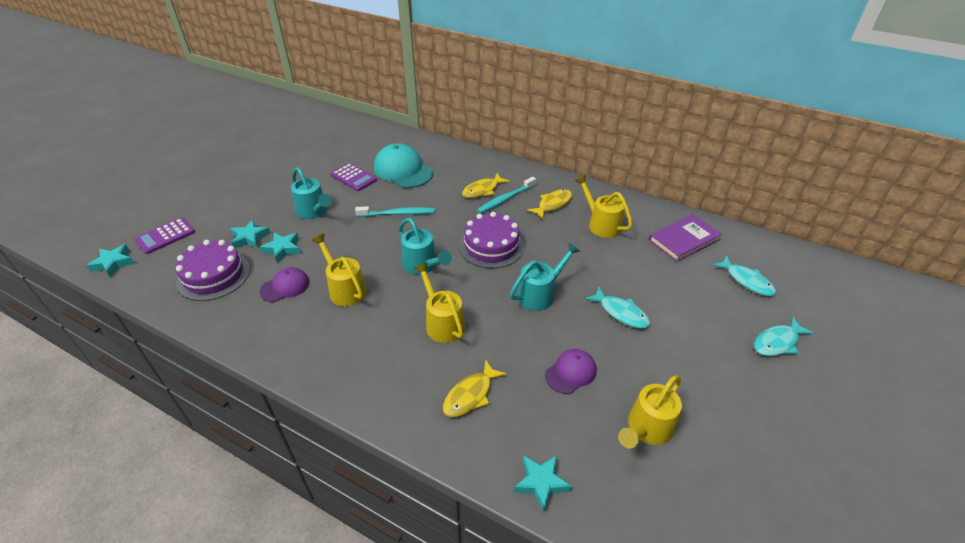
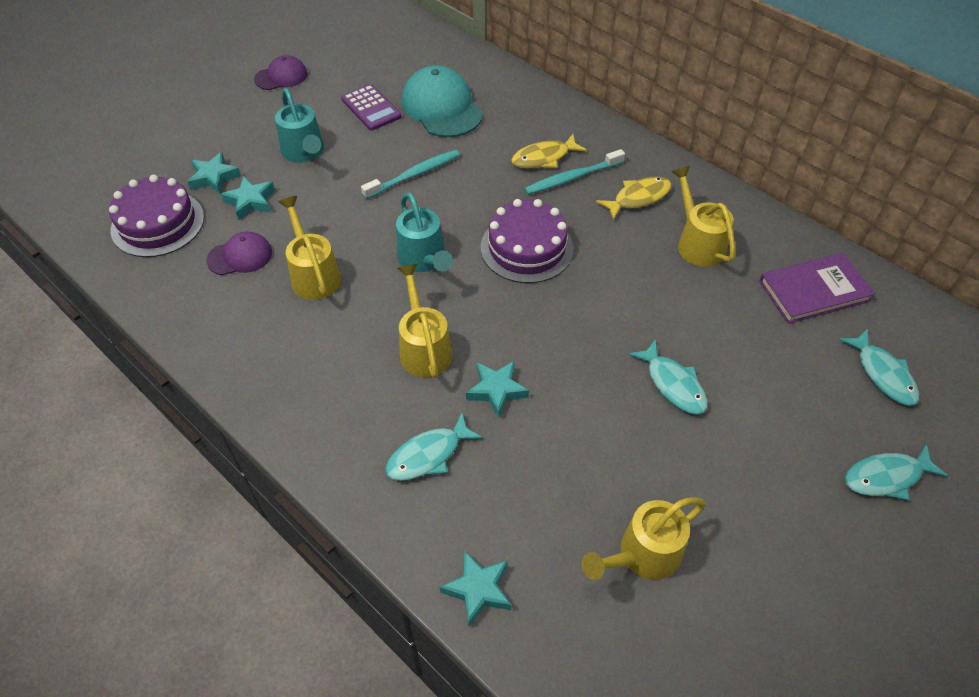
camera: 15 degrees right, 10 degrees up
turquoise star [86,244,134,277] -> turquoise star moved to [466,361,529,418]
purple calculator [135,218,195,254] -> none
turquoise toothbrush [355,206,435,217] -> turquoise toothbrush turned 45 degrees counterclockwise [361,150,460,199]
yellow fish [443,360,507,417] -> turquoise fish [385,413,483,481]
turquoise watering can [510,243,580,311] -> none
purple cap [545,349,596,394] -> purple cap moved to [254,55,308,90]

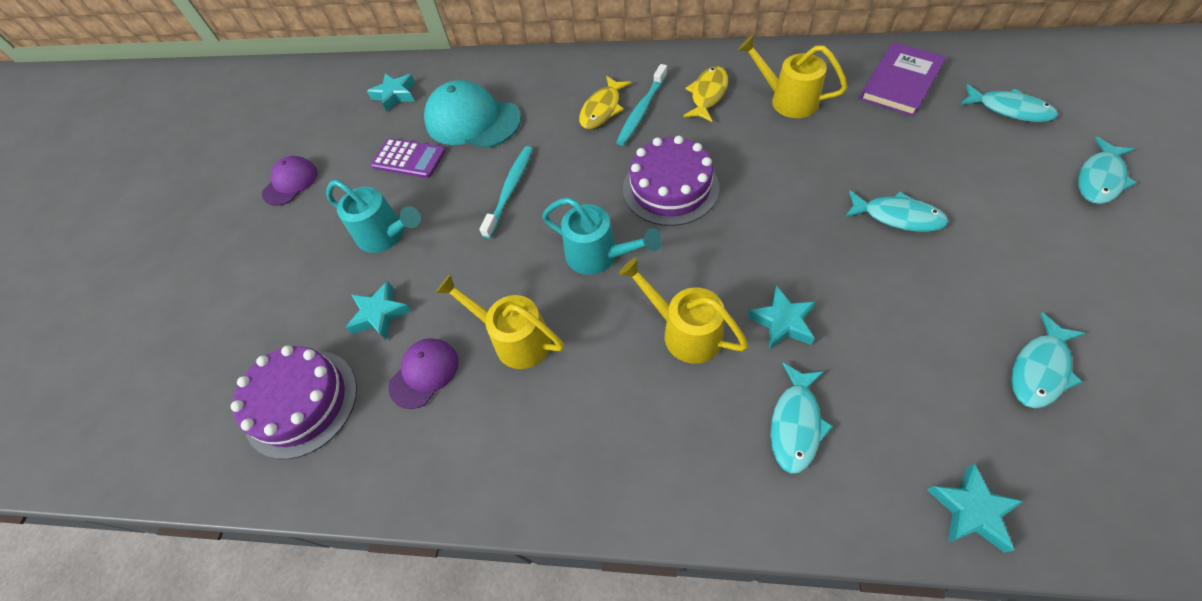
camera: 30 degrees left, 5 degrees up
turquoise star [187,152,241,194] -> turquoise star moved to [367,74,415,112]
yellow watering can [582,497,706,580] -> turquoise fish [1011,313,1086,408]

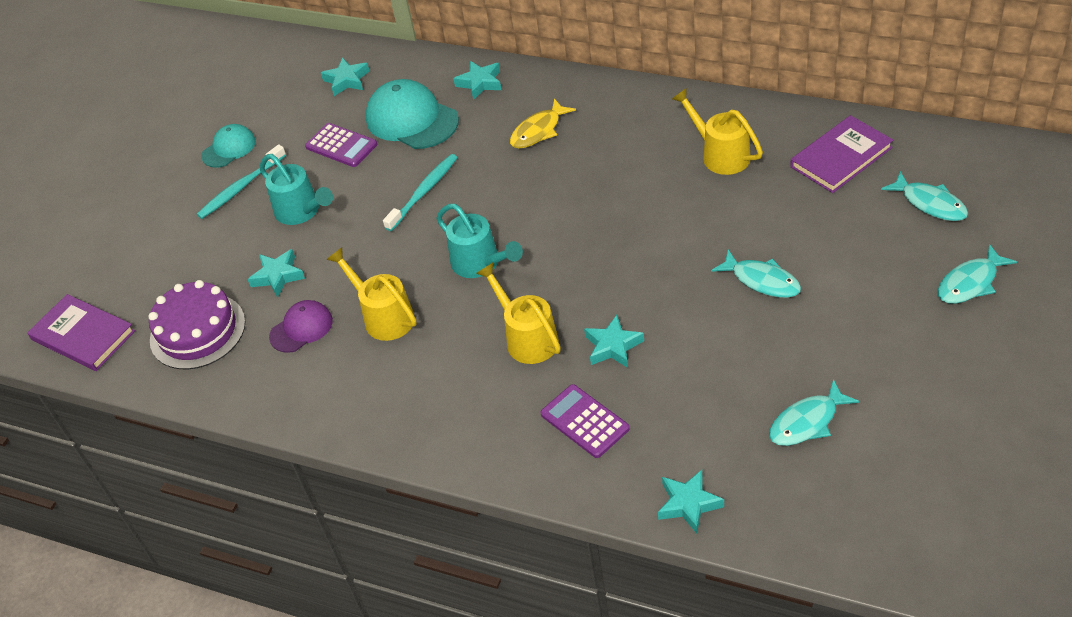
camera: 15 degrees right, 10 degrees down
purple cap [262,156,318,206] -> turquoise cap [201,124,256,168]
turquoise toothbrush [616,64,667,146] -> turquoise toothbrush moved to [197,144,286,219]
purple cake [623,136,719,226] -> none
yellow fish [683,66,728,122] -> none
turquoise fish [771,363,833,474] -> purple calculator [541,384,629,458]
none -> purple book [27,294,135,371]
none -> turquoise star [453,61,501,100]

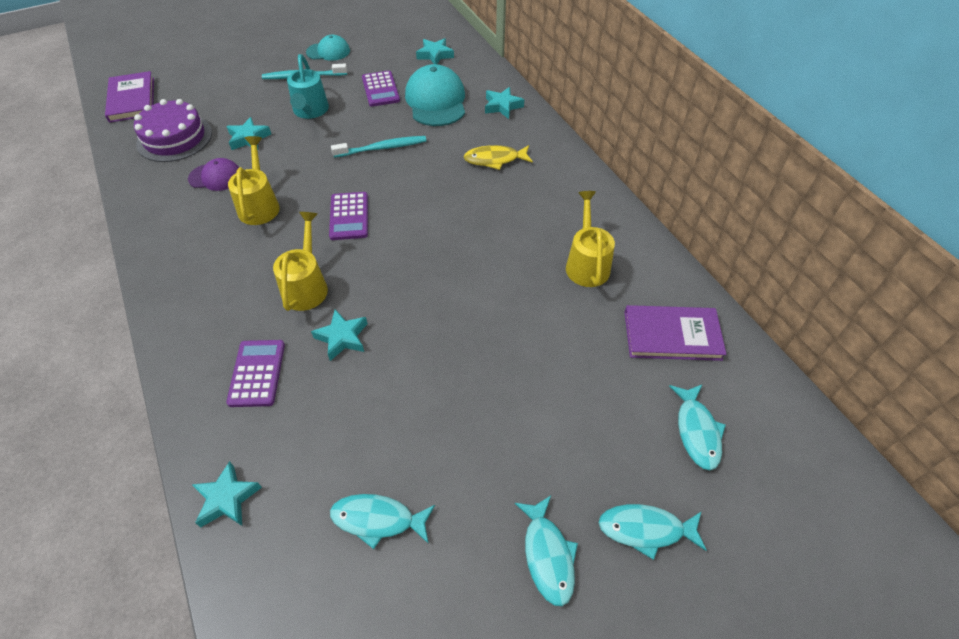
camera: 35 degrees right, 5 degrees up
turquoise watering can [436,204,523,278] -> purple calculator [329,192,368,240]
turquoise fish [711,250,801,298] -> turquoise fish moved to [515,496,578,606]

